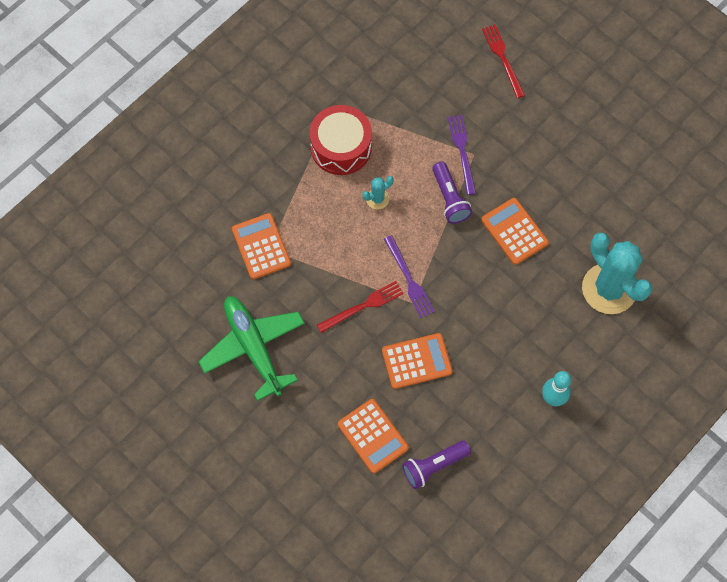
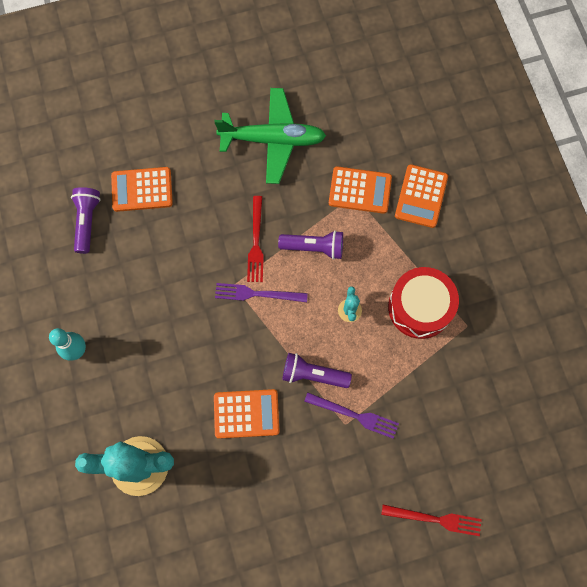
camera: 120 degrees right, 5 degrees up
orange calculator [382,333,453,389] -> orange calculator moved to [395,164,448,228]
none -> purple flashlight [278,231,343,260]

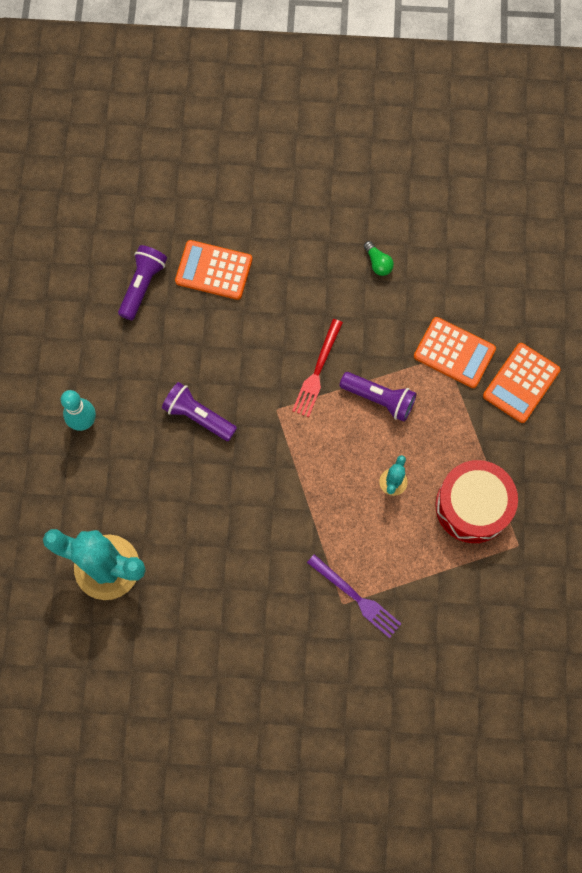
camera: 20 degrees right, 0 degrees up
green plane [214,88,326,184] -> green light bulb [364,241,394,276]
orange calculator [214,389,280,439] -> none
purple fork [215,283,308,302] -> none
purple flashlight [282,353,352,388] -> purple flashlight moved to [162,382,237,441]
red fork [381,505,482,536] -> none

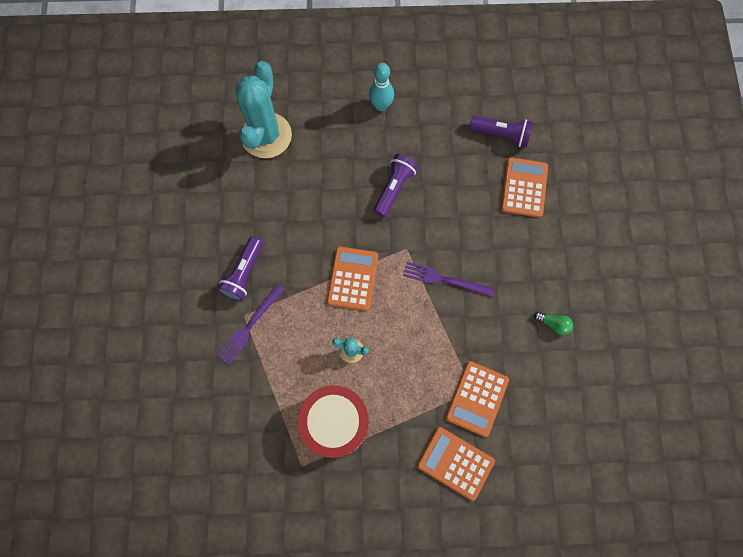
camera: 85 degrees right, 0 degrees up
red fork [292,319,343,417] -> purple fork [403,262,494,297]
purple flashlight [340,372,417,422] -> purple flashlight moved to [217,237,263,301]
green light bulb [364,241,394,276] -> green light bulb turned 120 degrees counterclockwise [534,312,573,335]
none -> orange calculator [327,246,378,311]

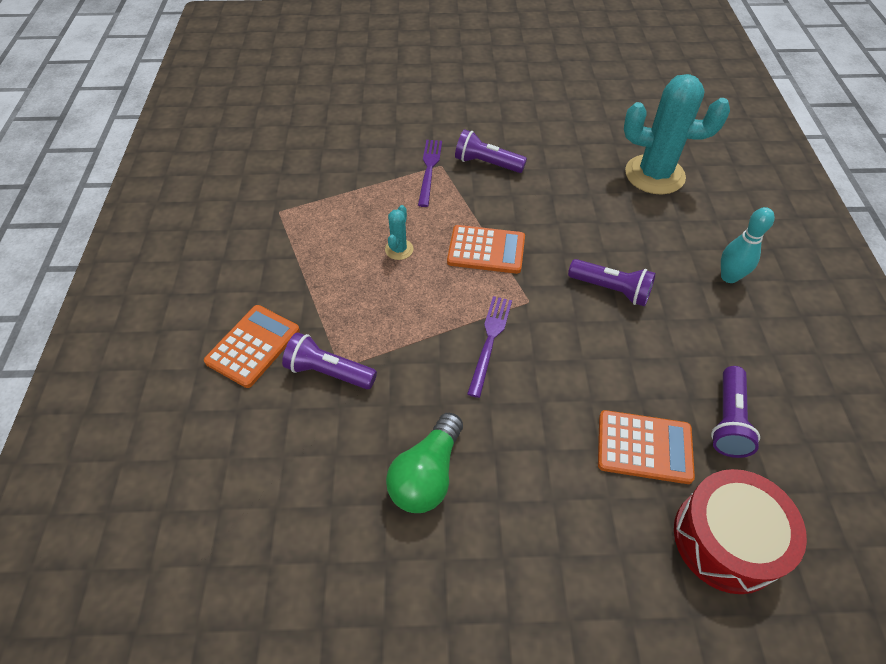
camera: 90 degrees right, 20 degrees down
purple fork [217,284,284,365] -> purple fork turned 60 degrees clockwise [418,140,442,207]
red drum [298,385,369,458] -> red drum moved to [674,469,807,594]
orange calculator [445,361,509,437] -> purple flashlight [282,332,377,389]
green light bulb [534,312,573,335] -> green light bulb [386,413,463,513], size x2.00

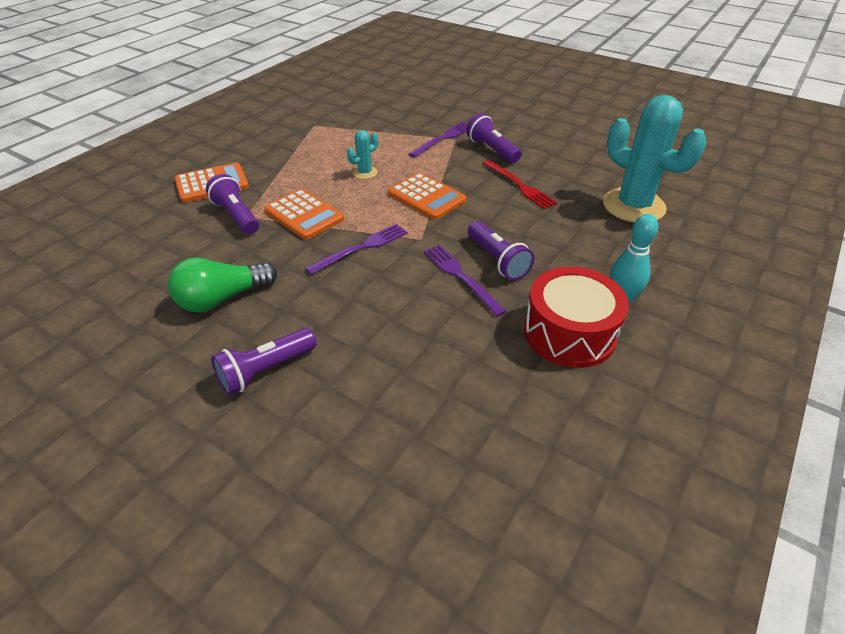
camera: 35 degrees right, 10 degrees down
orange calculator [598,410,695,484] -> orange calculator moved to [264,189,344,240]
red drum [674,469,807,594] -> red drum moved to [524,266,629,368]
purple flashlight [711,366,760,458] -> purple flashlight moved to [211,328,317,396]
none -> purple fork [424,245,507,317]
none -> red fork [483,160,557,209]

